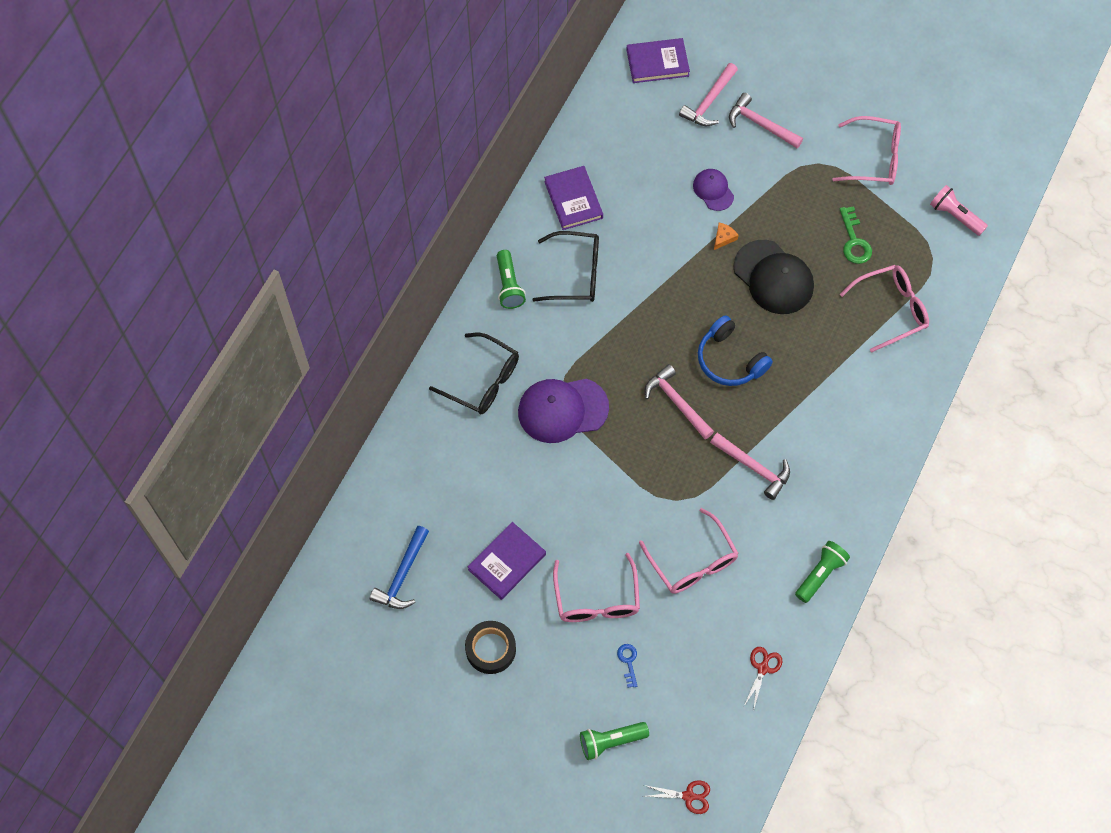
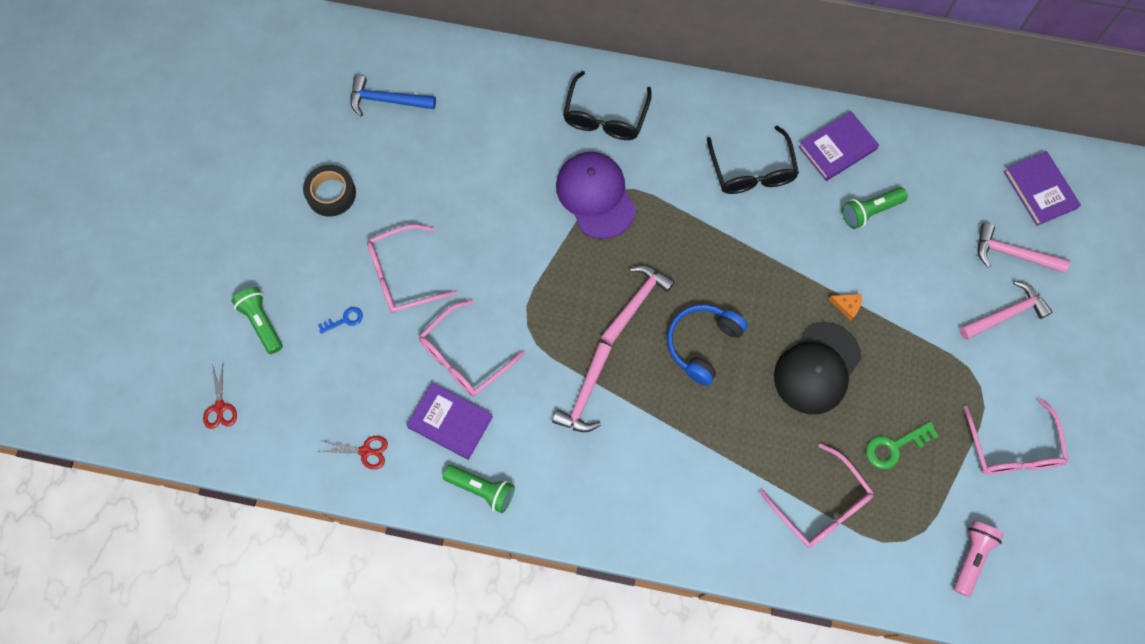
camera: 75 degrees right, 5 degrees up
purple book [468,522,546,600] -> purple book moved to [407,383,493,460]
green flashlight [497,250,526,309] -> green flashlight moved to [842,187,908,229]
purple cap [693,169,734,211] -> none
pink hammer [729,93,803,148] -> pink hammer turned 45 degrees clockwise [960,281,1053,340]

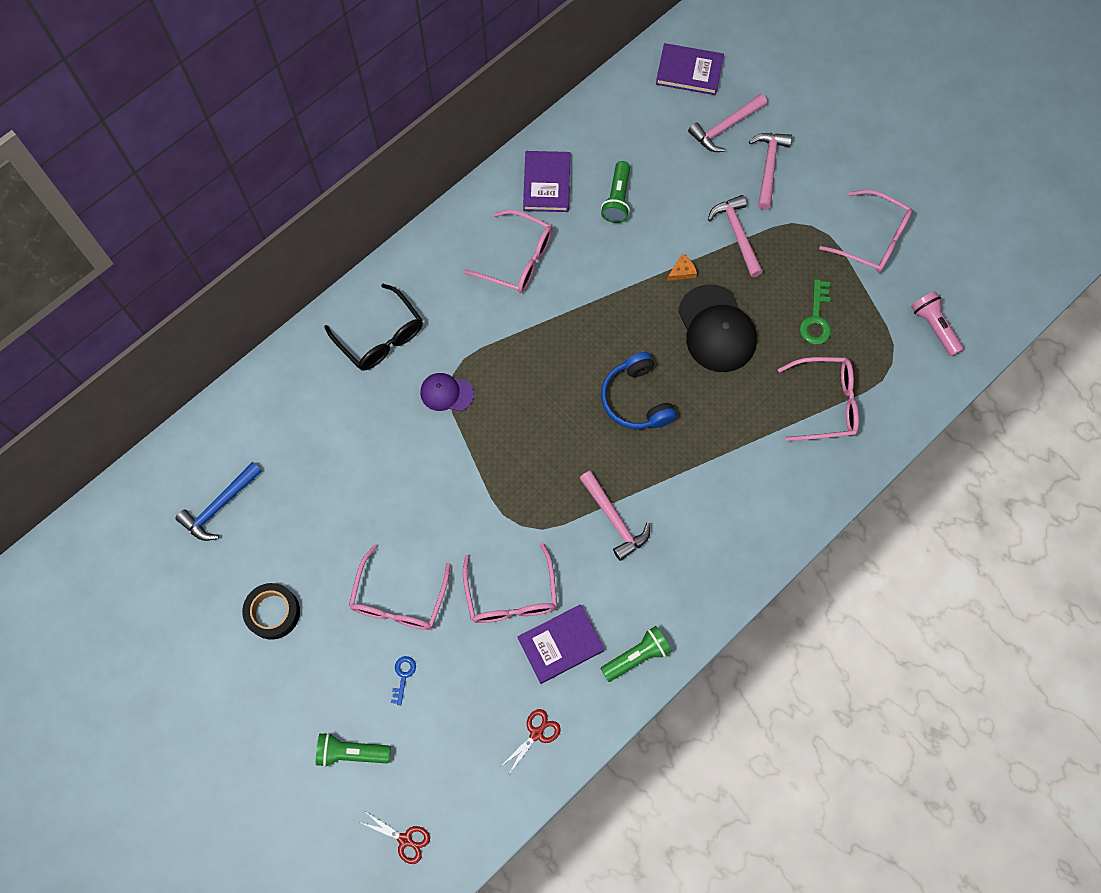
camera: 55 degrees left, 0 degrees up
purple cap [556,152,636,239] -> purple cap [420,373,474,411], size x0.55
pink hammer [601,265,675,345] -> pink hammer moved to [708,195,763,277]
black glasses [707,126,799,194] -> pink glasses [463,210,552,293]

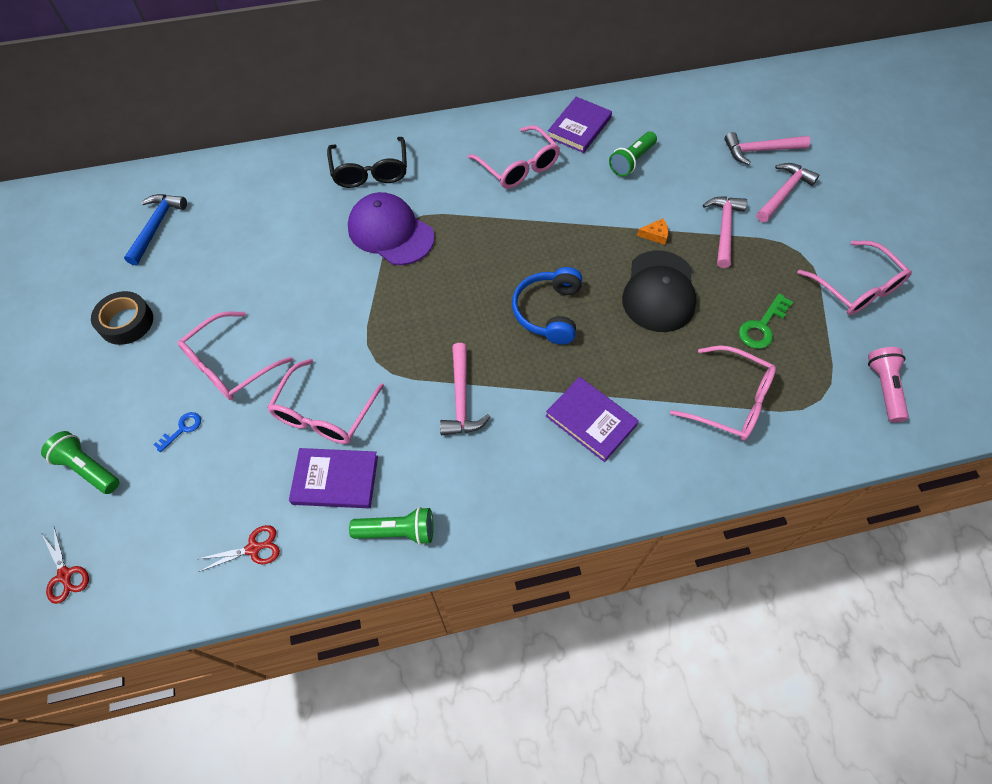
camera: 30 degrees right, 10 degrees down
blue hammer [175,462,262,541] -> blue hammer turned 120 degrees clockwise [124,194,187,265]
purple cap [420,373,474,411] -> purple cap [348,192,434,265], size x1.80
purple book [656,43,724,95] -> purple book moved to [546,377,639,462]

